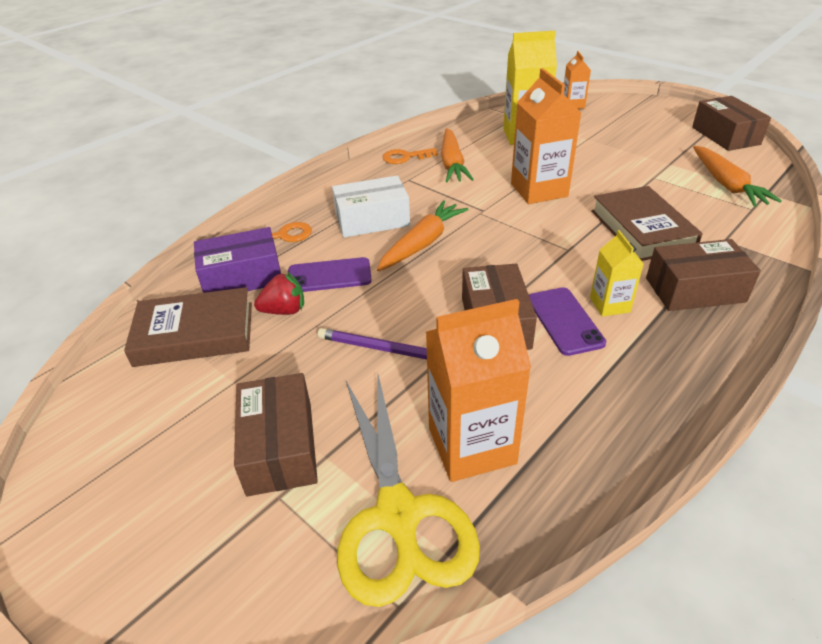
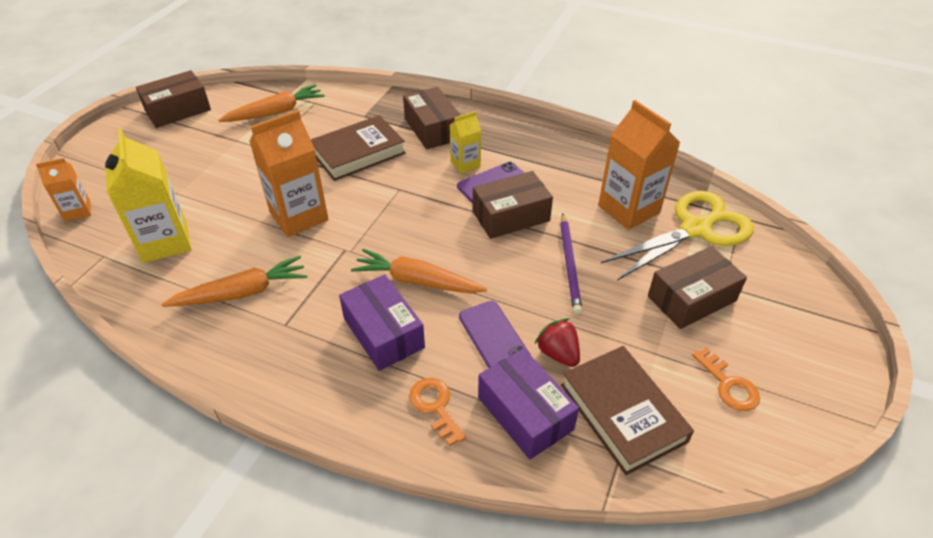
camera: 110 degrees left, 5 degrees up
white box [332,176,410,238] -> purple box [339,274,425,371]
orange key [383,148,438,164] -> orange key moved to [692,348,760,411]

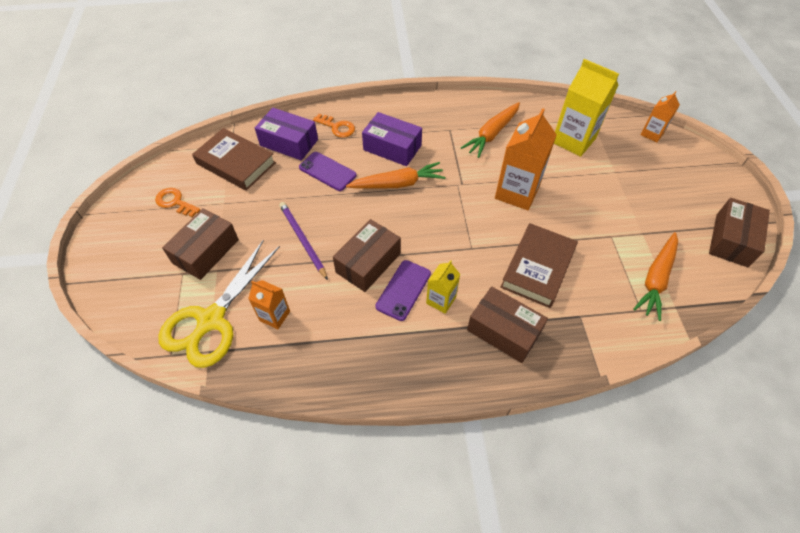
camera: 150 degrees right, 10 degrees up
red strawberry [535,318,580,367] -> none
orange carton [598,100,681,230] -> orange carton [248,280,290,329], size x0.55

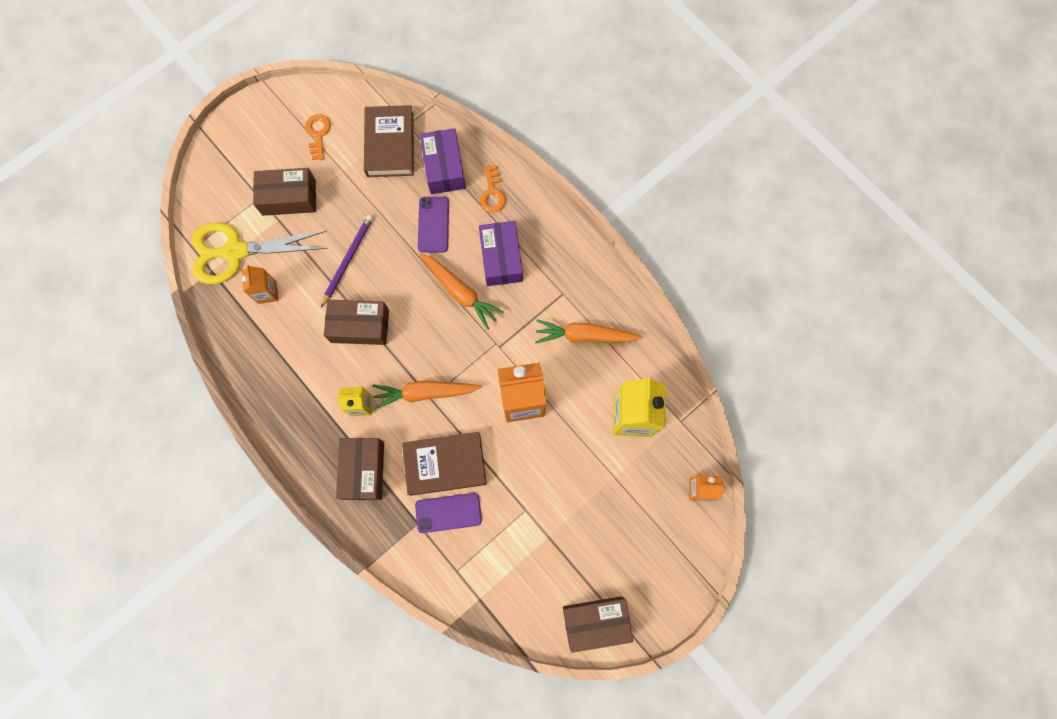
camera: 55 degrees right, 20 degrees up
purple phone [375,260,431,321] -> purple phone moved to [415,493,482,533]
orange carrot [633,232,678,321] -> orange carrot moved to [372,381,482,410]

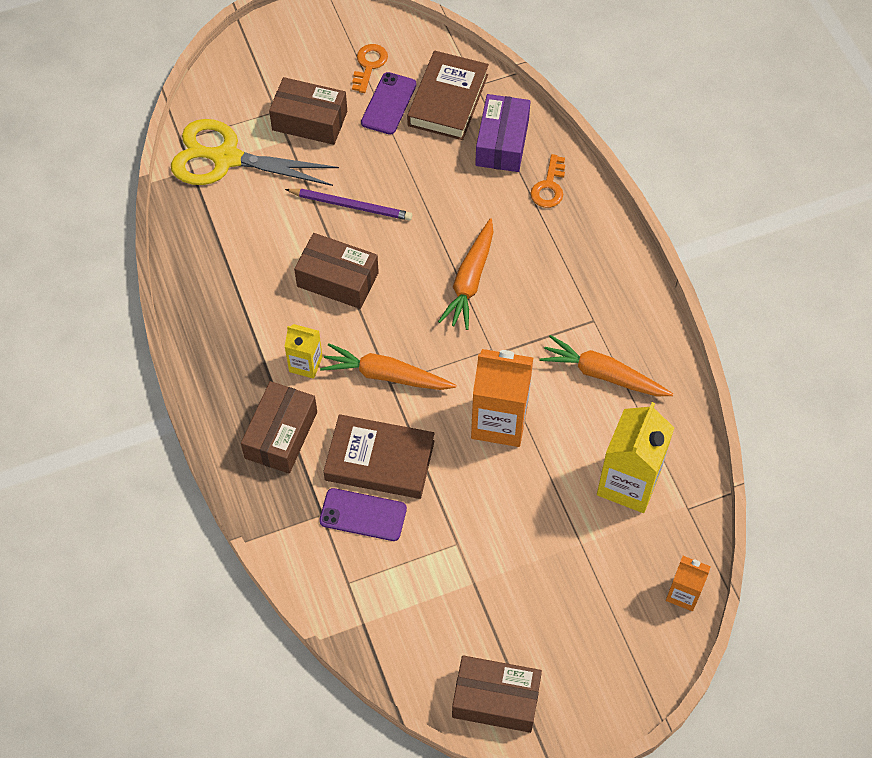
camera: 20 degrees right, 15 degrees down
orange carton [242,265,278,304] -> none
purple pencil [321,215,373,307] -> purple pencil turned 60 degrees clockwise [285,189,412,221]
purple phone [418,197,449,253] -> purple phone moved to [361,72,417,135]
orange carrot [419,253,504,330] -> orange carrot turned 45 degrees clockwise [438,218,493,330]
purple box [479,221,523,286] -> none

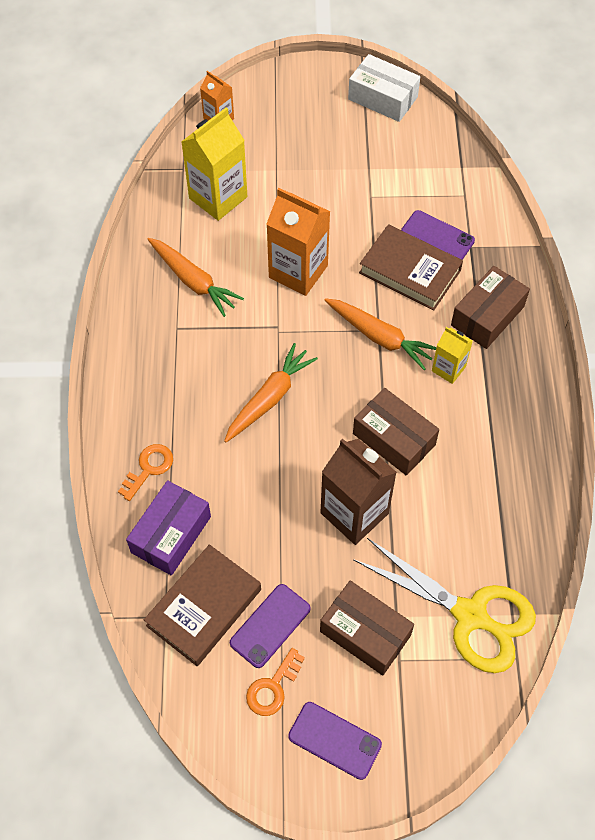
camera: 160 degrees left, 0 degrees up
purple pencil [285,189,412,221] -> brown carton [320,439,397,545]
brown box [452,655,542,733] -> white box [348,54,420,122]
none -> purple phone [288,702,382,780]

